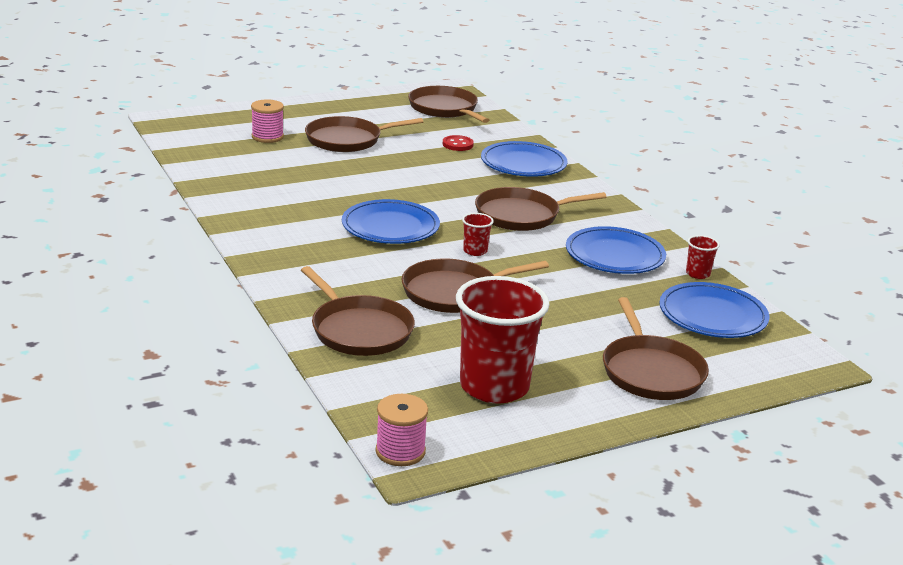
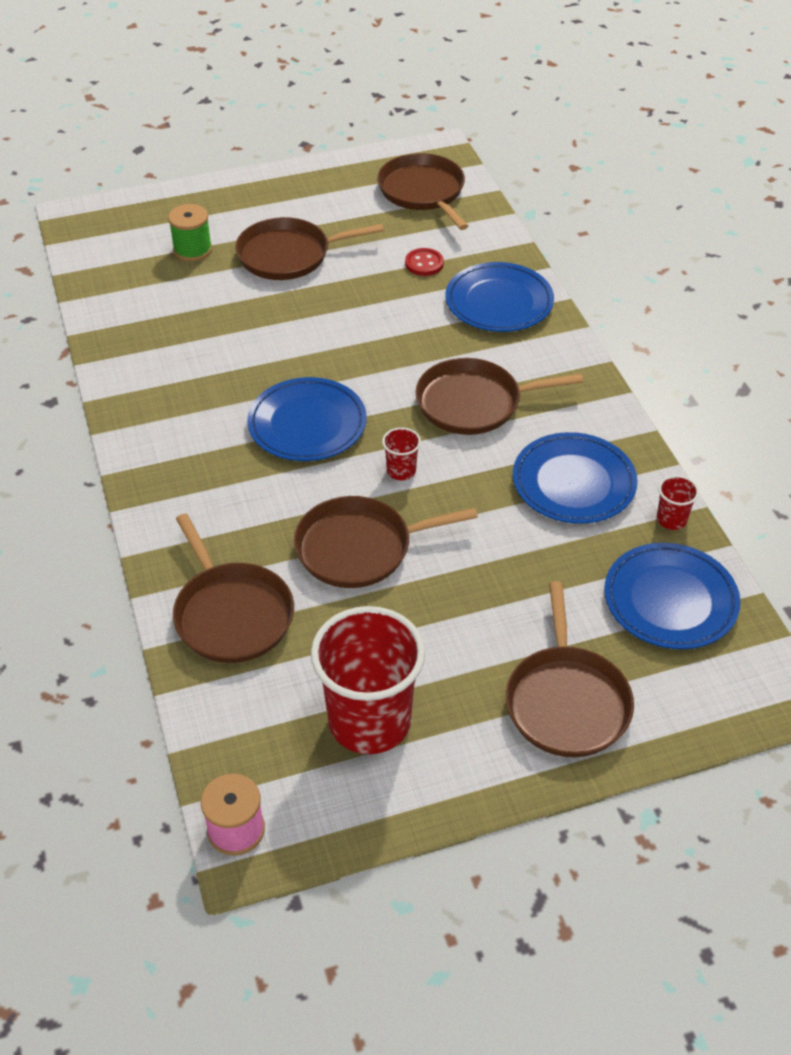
camera: 10 degrees right, 20 degrees up
pink spool [251,99,284,143] -> green spool [168,204,212,261]

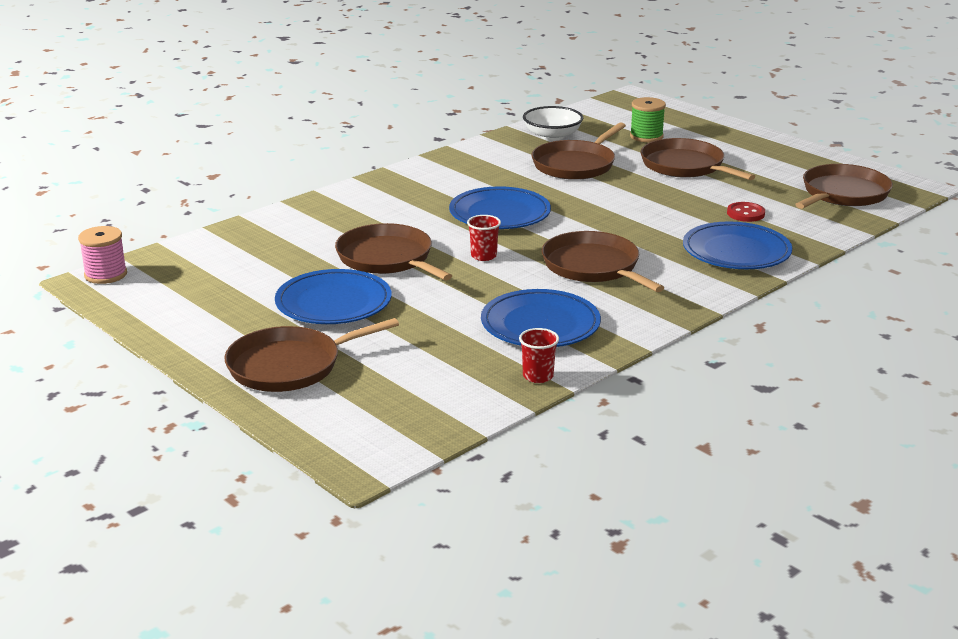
camera: 65 degrees right, 20 degrees down
brown pan [173,514,294,663] -> brown pan moved to [532,123,626,180]
red cup [311,606,425,754] -> none
blue plate [604,543,740,649] -> blue plate moved to [275,269,391,324]
none -> white bowl [523,106,583,141]

